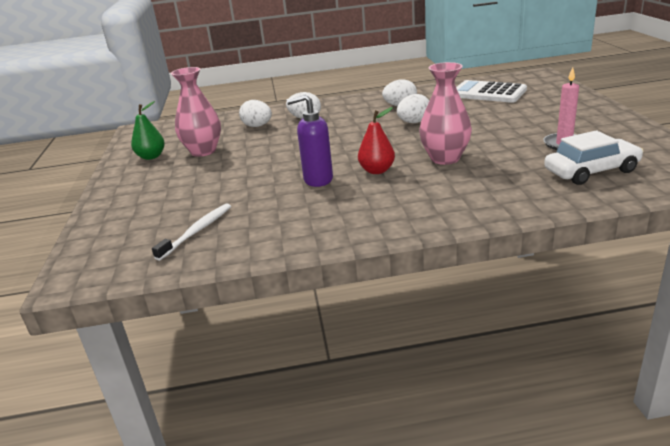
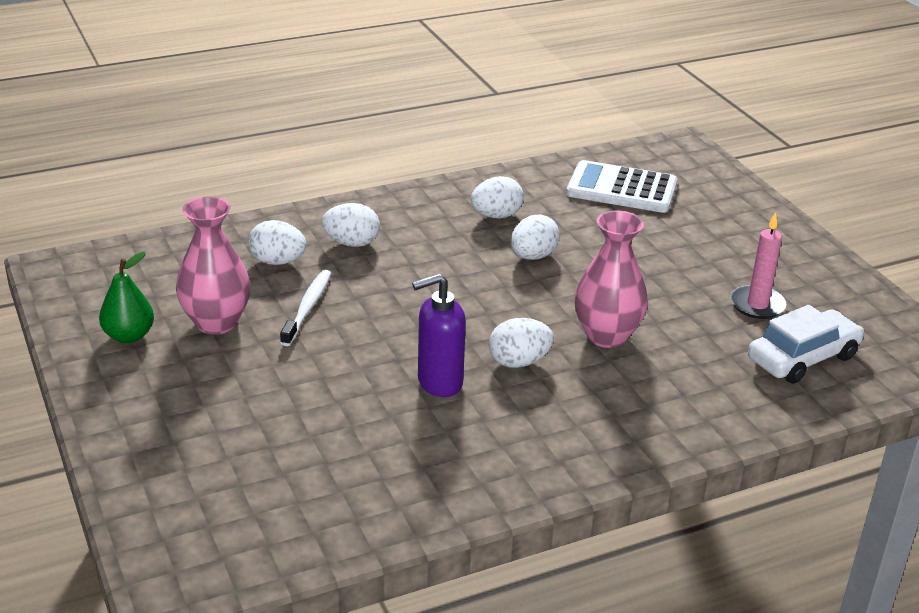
camera: 20 degrees left, 5 degrees up
white toothbrush [152,203,231,261] -> white toothbrush moved to [280,270,331,346]
red pear [358,107,395,174] -> white egg [489,318,554,368]

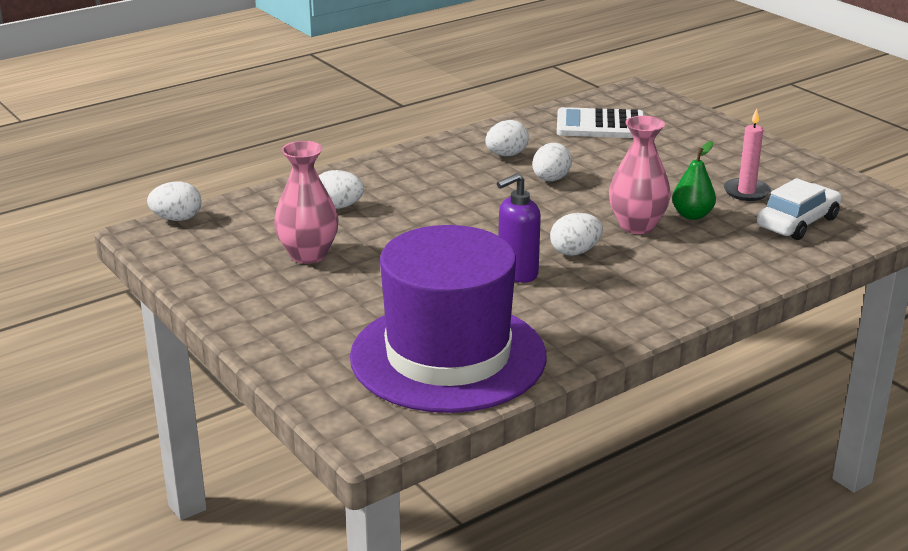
camera: 10 degrees left, 5 degrees down
green pear [99,251,154,343] -> green pear moved to [672,141,716,220]
white toothbrush [280,270,331,346] -> none
white egg [322,203,380,247] -> white egg moved to [147,181,202,221]
none -> purple hat [350,225,546,413]

